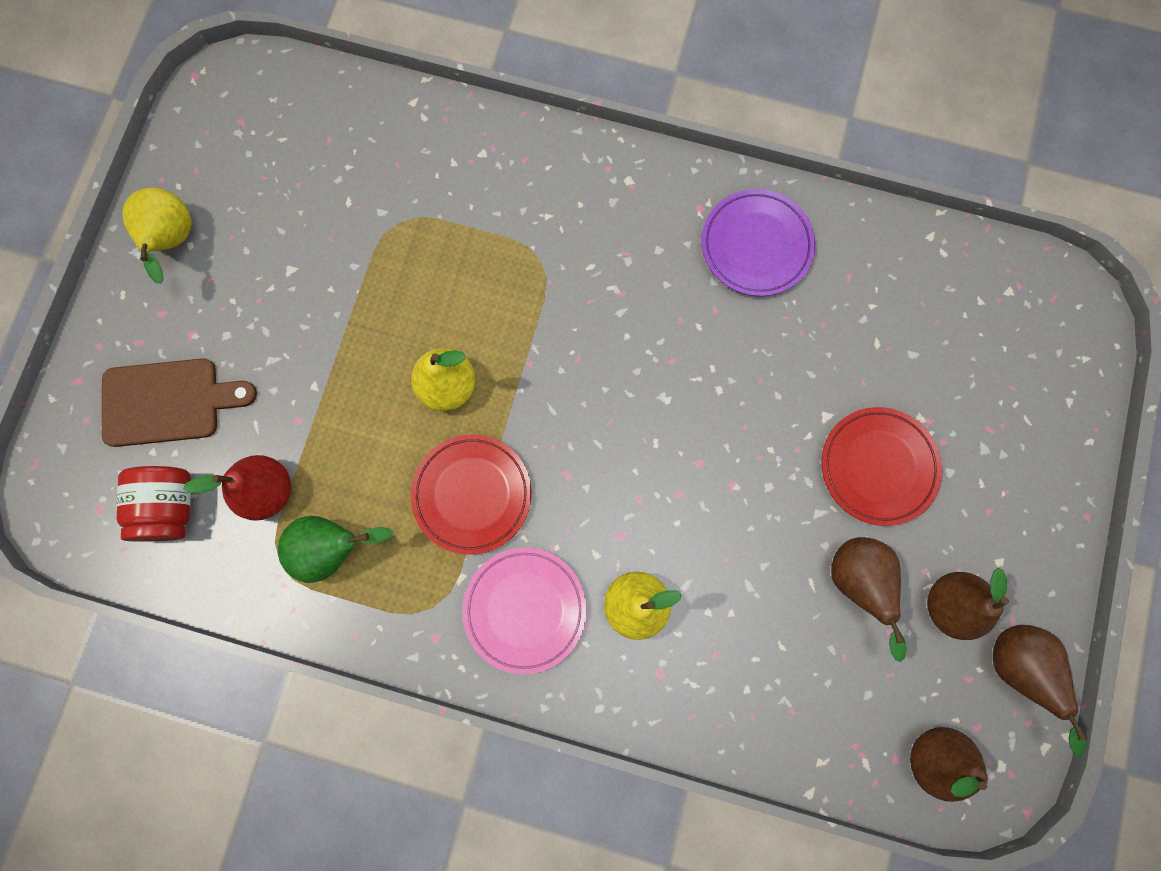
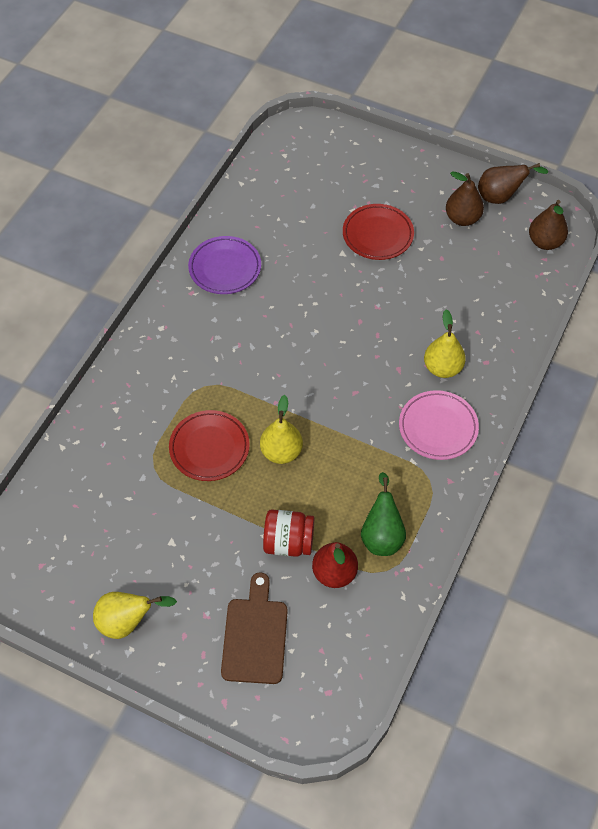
camera: 80 degrees left, 20 degrees down
red jar [117,466,191,542] -> red jar moved to [263,509,314,557]
red plate [411,434,531,554] -> red plate moved to [169,410,250,481]
brown pear [831,537,907,662] -> none

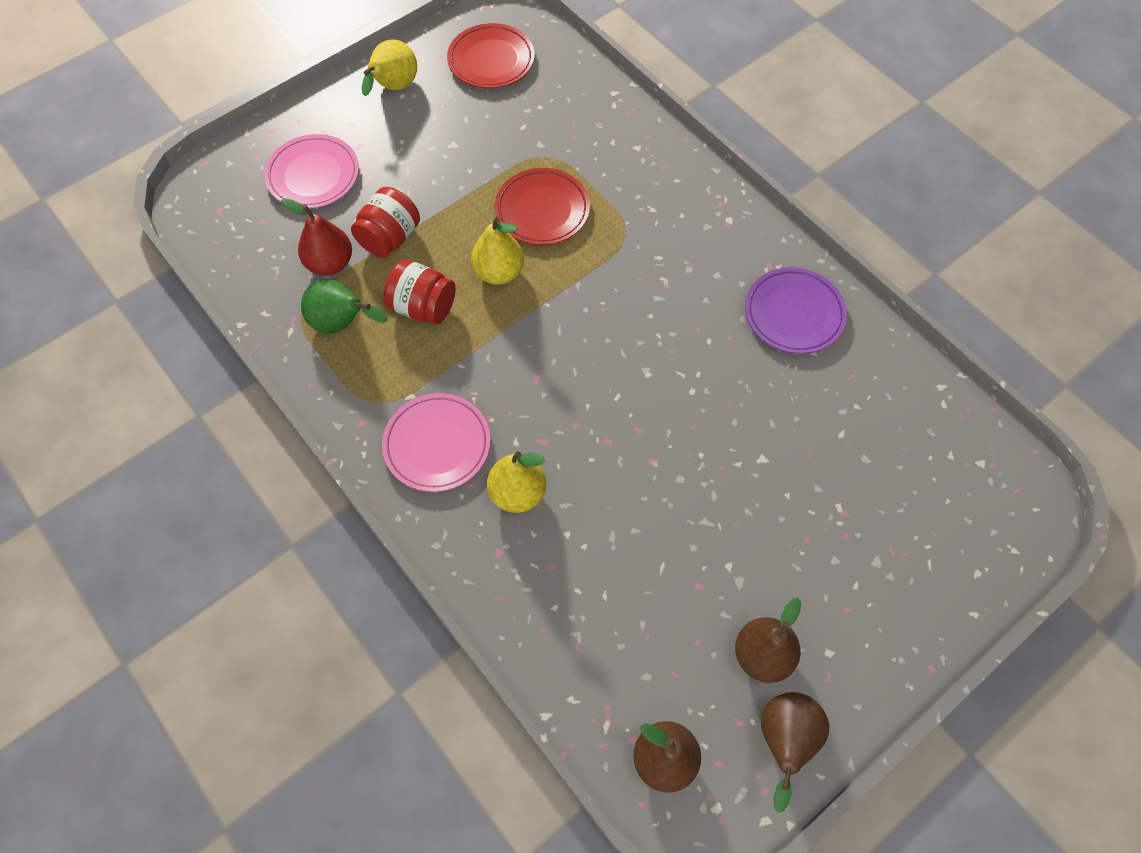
camera: 115 degrees right, 5 degrees up
brown cutting board [221,572,288,684] -> pink plate [264,134,359,209]
red plate [343,204,414,260] -> red plate moved to [447,23,535,88]
none -> red jar [383,259,456,324]

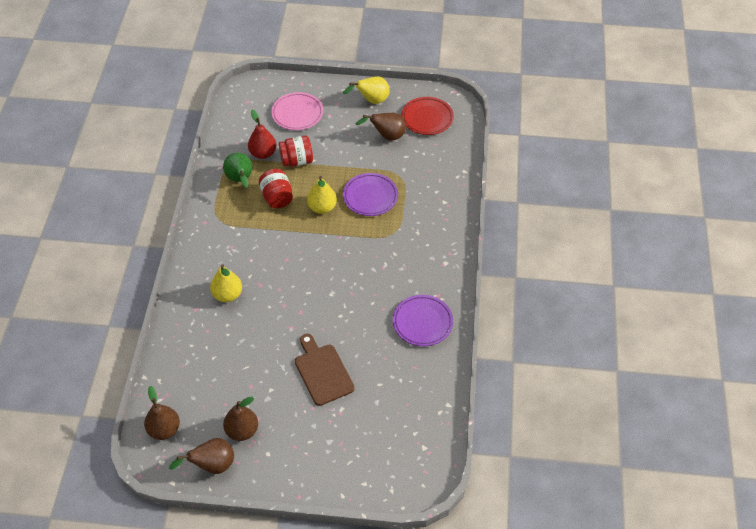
camera: 45 degrees right, 10 degrees down
pink plate [382,393,491,492] -> none
red plate [495,168,590,245] -> purple plate [343,173,398,216]
none -> brown cutting board [295,334,355,406]
none -> brown pear [355,113,406,140]

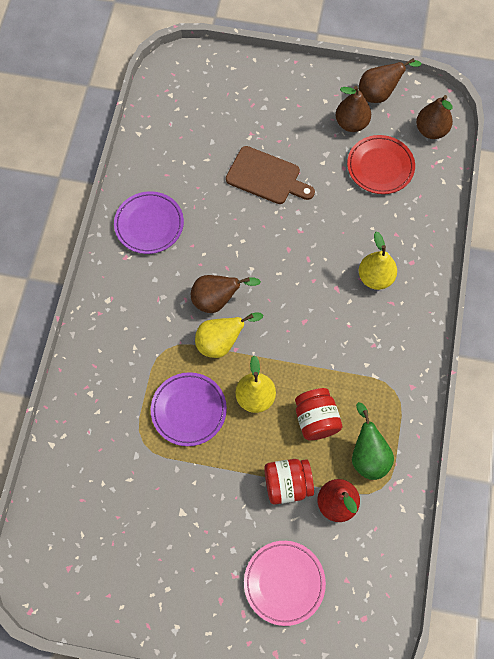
camera: 175 degrees left, 15 degrees up
brown cutting board [295,334,355,406] -> brown cutting board turned 45 degrees counterclockwise [226,146,315,204]
yellow pear [343,76,390,104] -> yellow pear moved to [195,312,263,358]
brown pear [355,113,406,140] -> brown pear moved to [191,275,261,313]
red plate [402,97,454,135] -> red plate moved to [347,135,415,194]

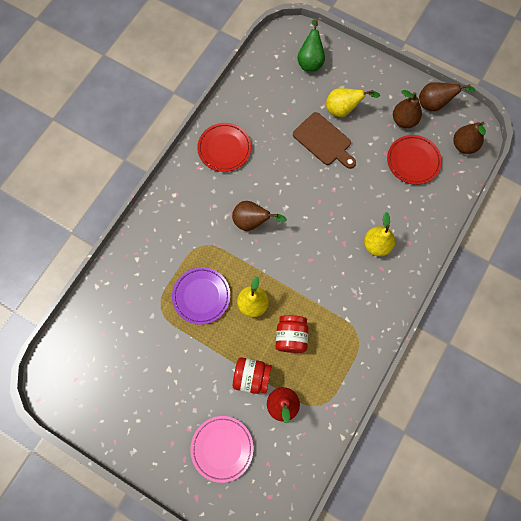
camera: 20 degrees right, 5 degrees up
purple plate [114,191,184,254] -> red plate [197,123,251,172]
yellow pear [195,312,263,358] -> yellow pear moved to [326,88,380,117]
green pear [352,402,394,480] -> green pear moved to [297,19,325,72]

